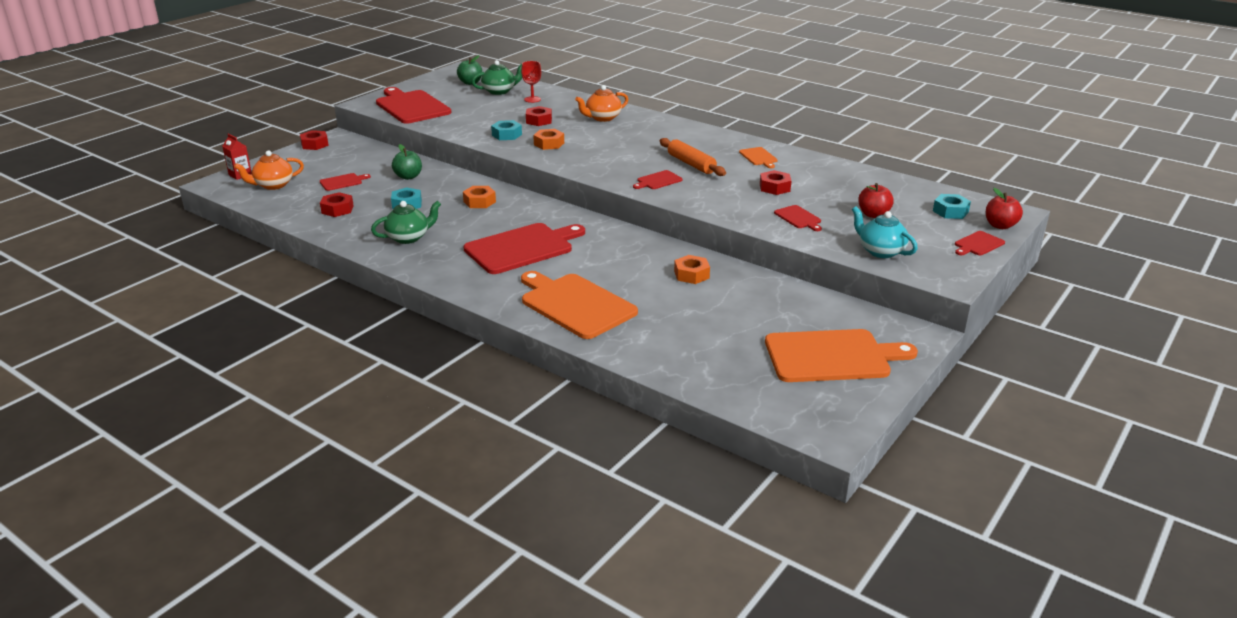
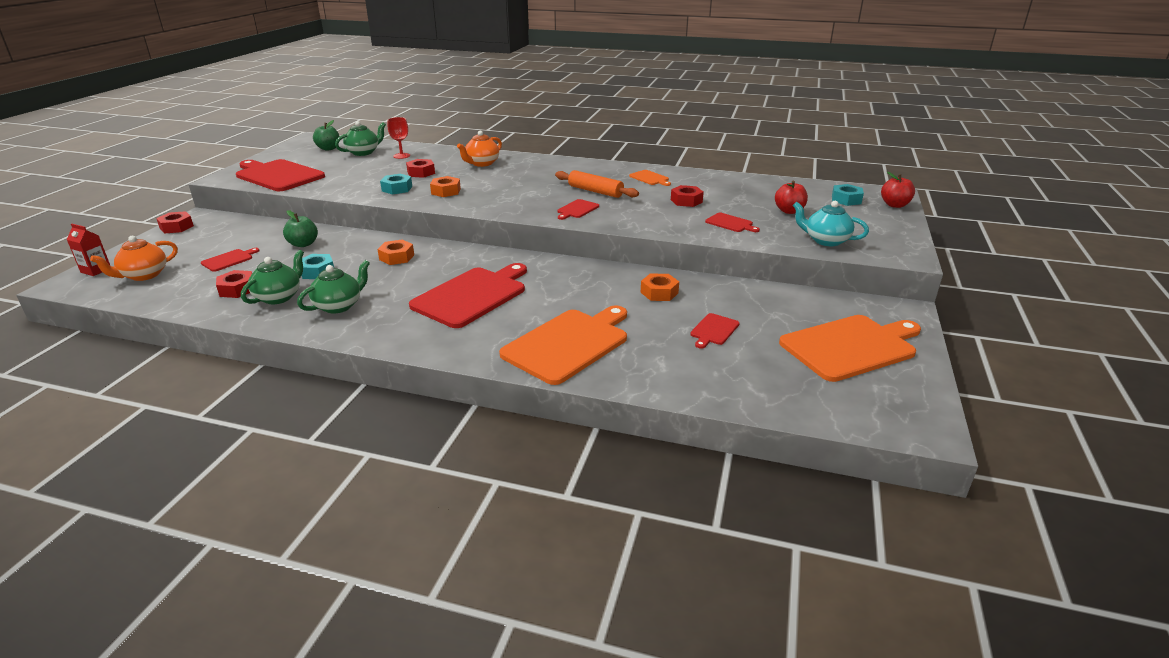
camera: 20 degrees left, 0 degrees up
orange cutting board [521,271,638,339] -> orange cutting board turned 105 degrees clockwise [499,305,627,385]
red cutting board [955,231,1005,255] -> red cutting board moved to [690,313,739,349]
none -> green teapot [241,250,304,304]

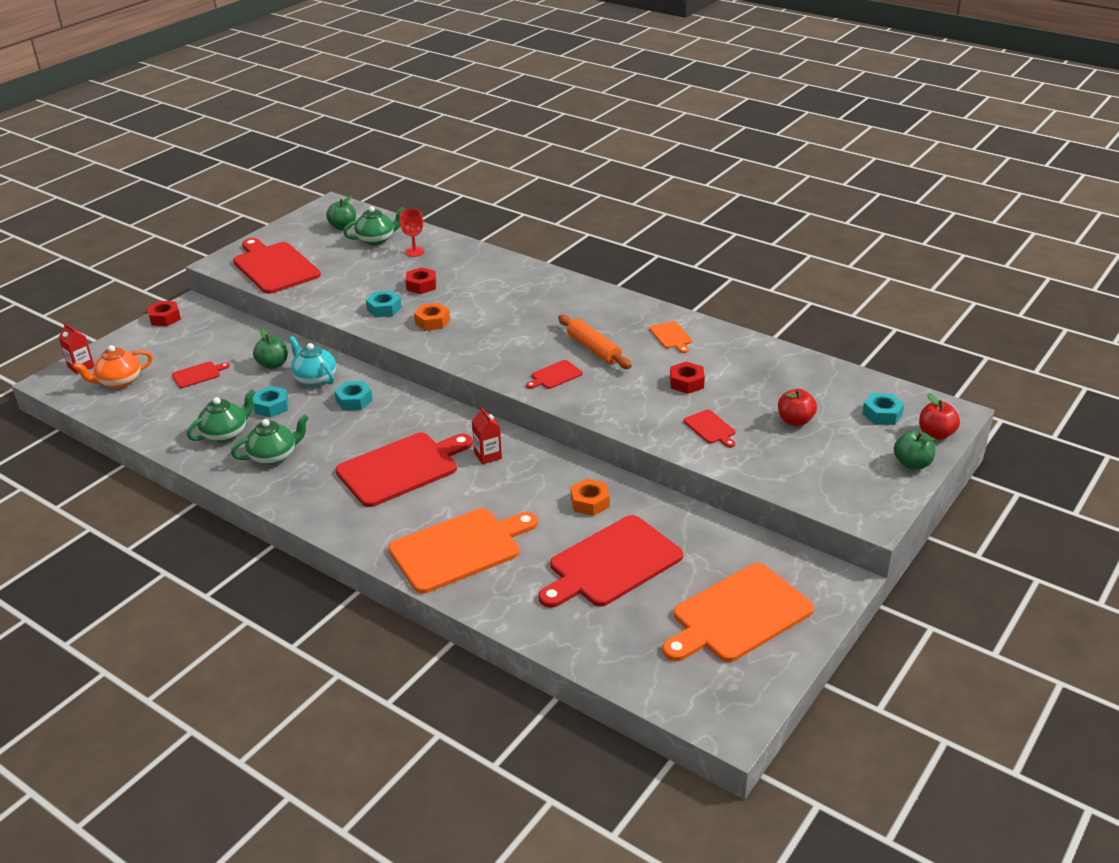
camera: 20 degrees right, 5 degrees up
red nut [216,270,252,298] -> none
orange nut [378,240,414,265] -> turquoise nut [334,381,373,410]
orange teapot [457,130,502,167] -> none
red cutting board [690,313,739,349] -> red cutting board [539,515,683,608], size x2.23
orange cutting board [779,315,921,382] -> orange cutting board turned 150 degrees clockwise [662,563,814,662]
turquoise teapot [793,201,869,246] -> turquoise teapot moved to [289,336,336,386]
none -> red carton [472,407,502,464]
none -> green apple [894,430,935,470]

